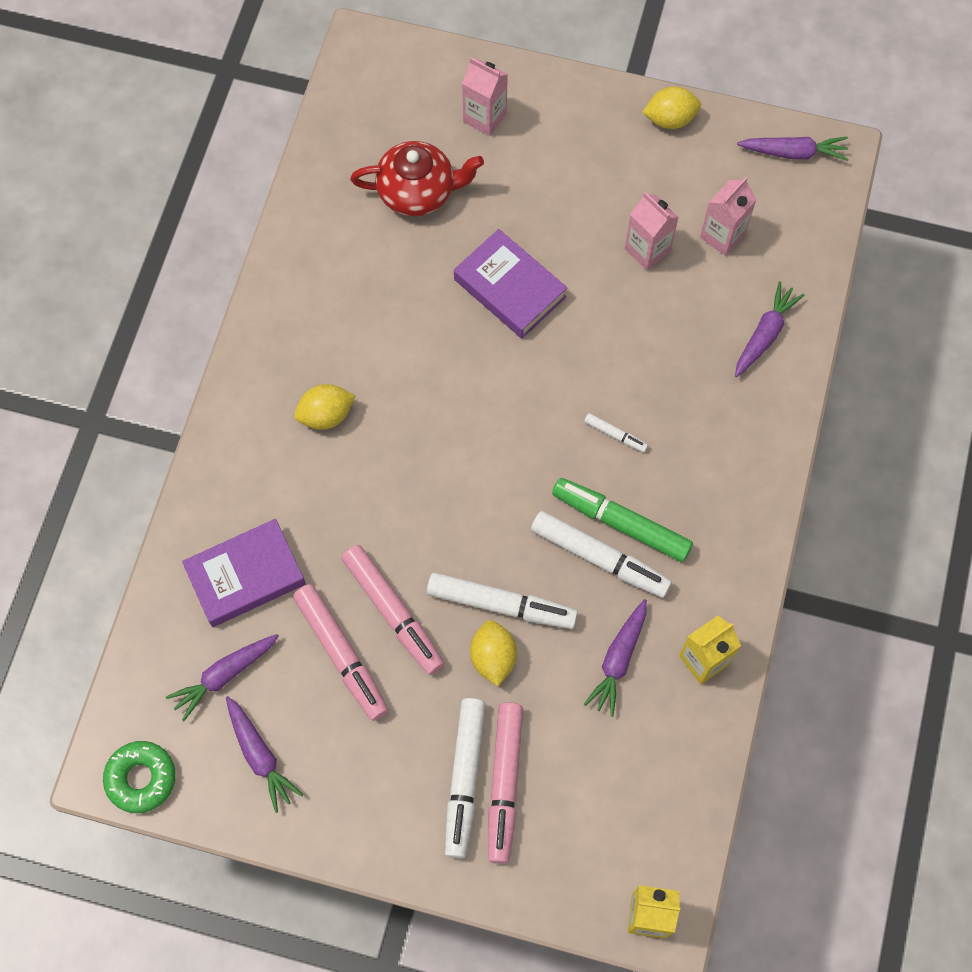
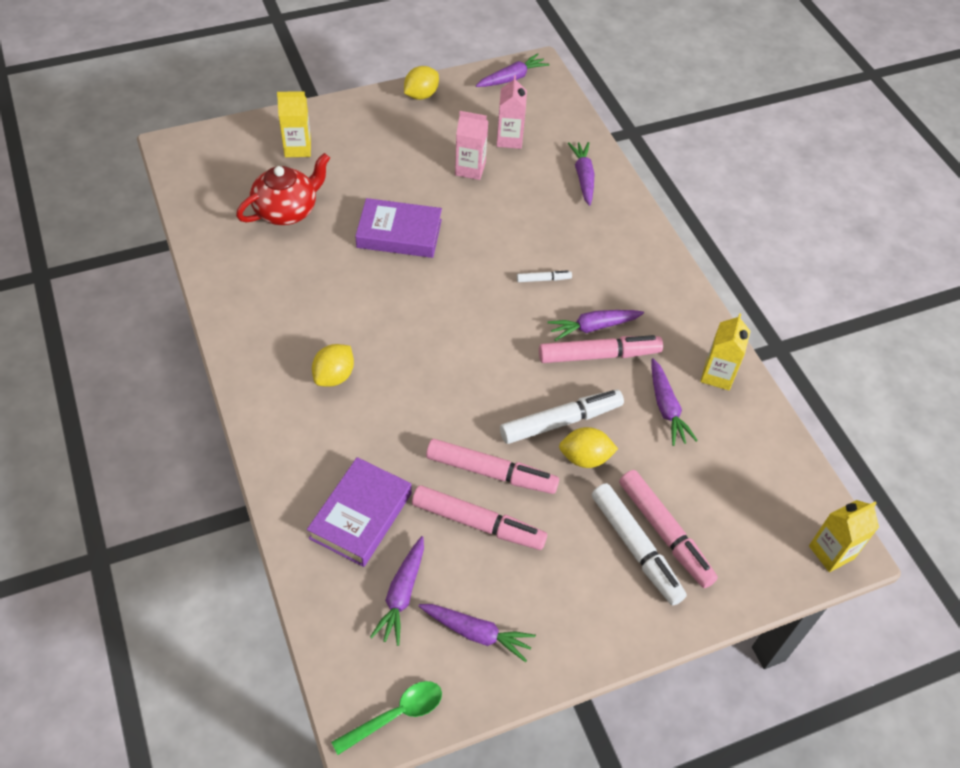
camera: 40 degrees left, 15 degrees down
green donut [103,741,176,813] -> green spoon [331,681,442,755]
pink carton [462,57,508,136] -> yellow carton [277,91,311,157]
yellow lemon [470,620,517,686] -> yellow lemon turned 45 degrees counterclockwise [559,427,618,468]
white marker [531,511,672,598] -> pink marker [539,335,663,363]
green marker [552,478,693,562] -> purple carrot [547,310,644,341]

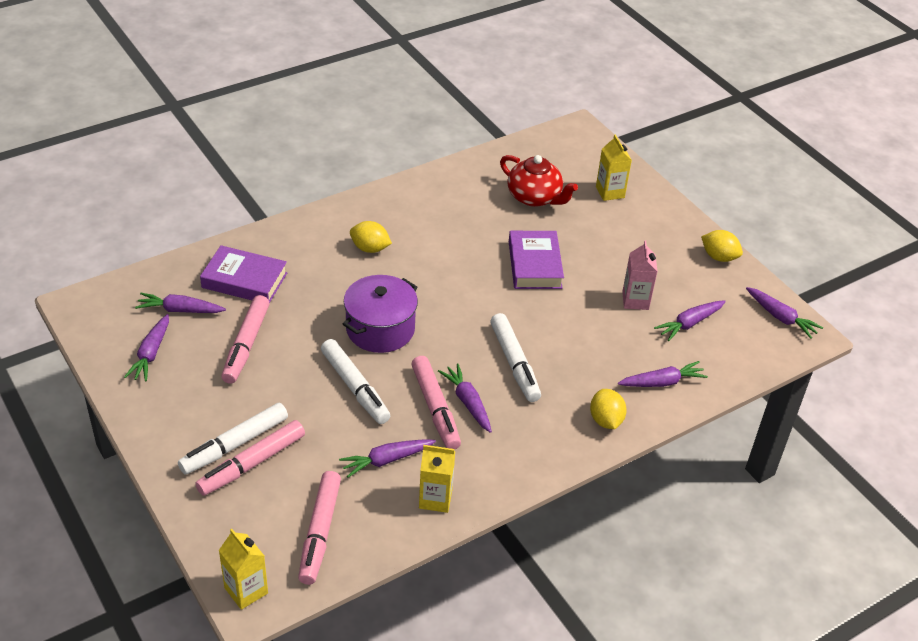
camera: 80 degrees right, 10 degrees down
green spoon [331,681,442,755] -> none
pink marker [426,439,559,494] -> pink marker moved to [298,471,341,585]
pink carton [496,75,527,149] -> purple carrot [654,300,726,341]
white marker [517,270,572,282] -> white marker [490,313,541,402], size x2.13
yellow lemon [559,427,618,468] -> yellow lemon moved to [590,389,627,429]
none -> purple pot [343,275,418,353]

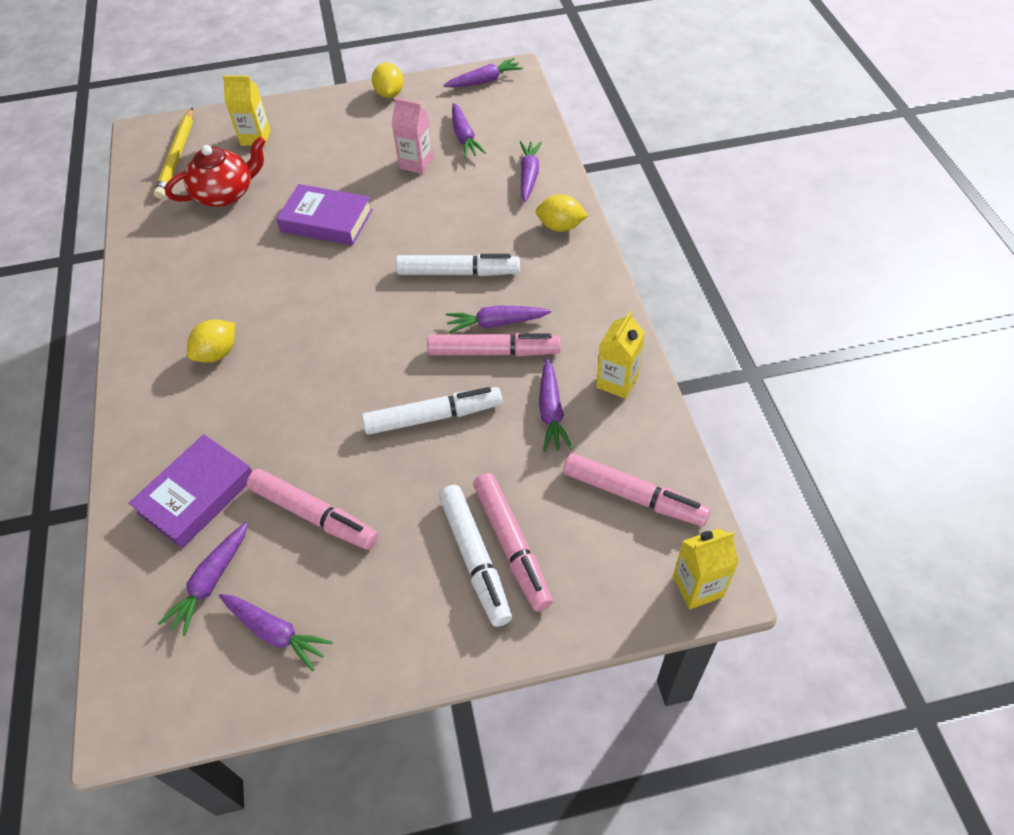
camera: 65 degrees left, 10 degrees up
purple pot [343,275,418,353] -> none
yellow lemon [701,230,743,262] -> yellow lemon turned 60 degrees counterclockwise [372,63,404,98]
none -> yellow pencil [154,107,193,199]

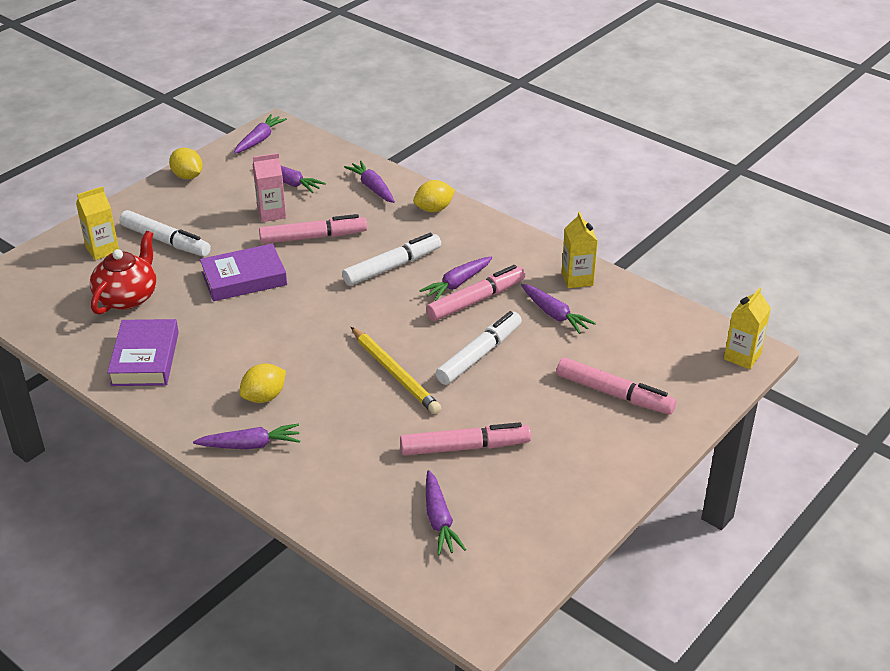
camera: 40 degrees left, 15 degrees down
purple book [129,434,252,548] -> purple book moved to [107,319,179,386]
yellow pencil [154,107,193,199] -> yellow pencil moved to [351,327,441,414]
yellow lemon [187,319,235,362] -> yellow lemon turned 45 degrees clockwise [239,363,286,403]
purple carrot [219,594,333,671] -> purple carrot moved to [193,424,300,449]
white marker [439,485,512,627] -> white marker moved to [119,210,211,256]
pink marker [563,453,710,526] -> pink marker moved to [259,214,367,244]

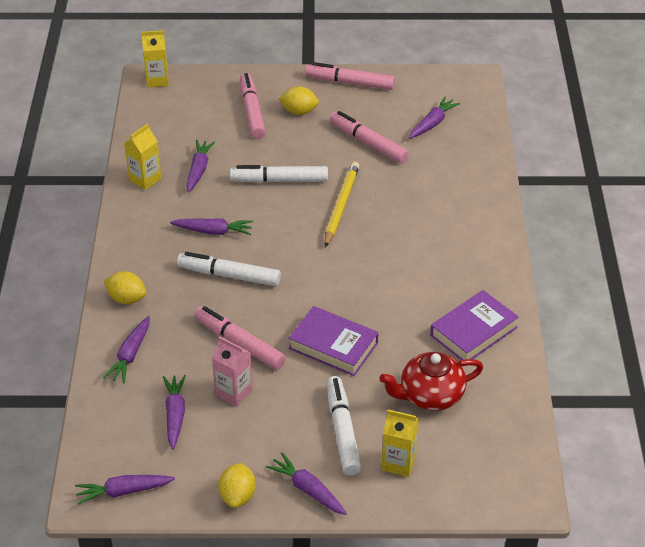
camera: 130 degrees left, 5 degrees up
purple carrot [193,424,300,449] -> purple carrot moved to [266,452,347,515]
yellow lemon [239,363,286,403] -> yellow lemon moved to [278,86,319,115]
pink marker [426,265,525,321] -> pink marker moved to [305,62,395,90]

